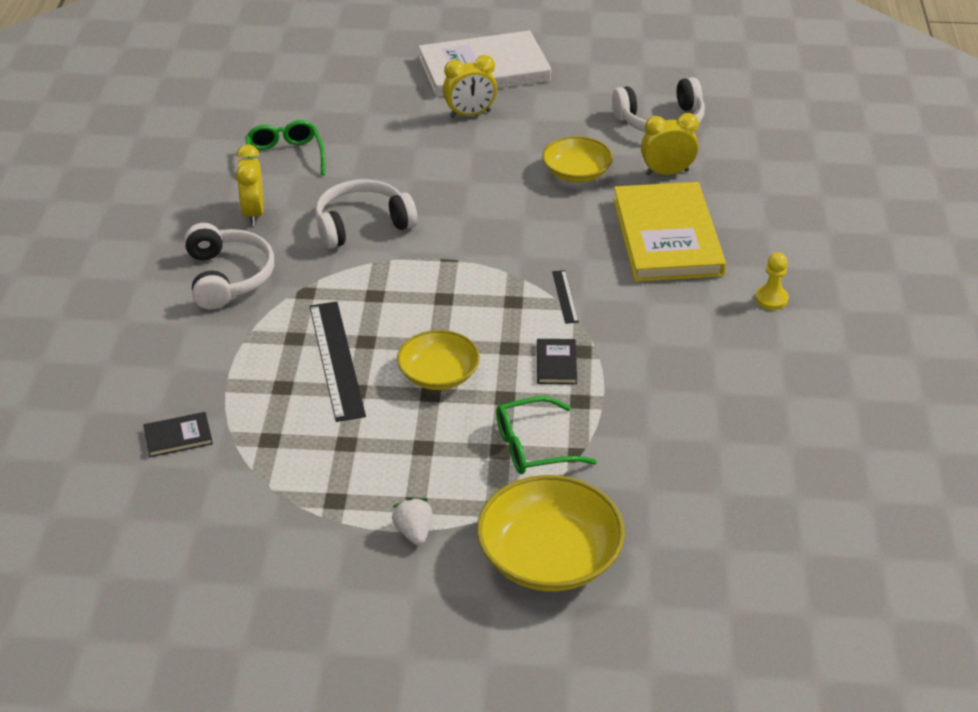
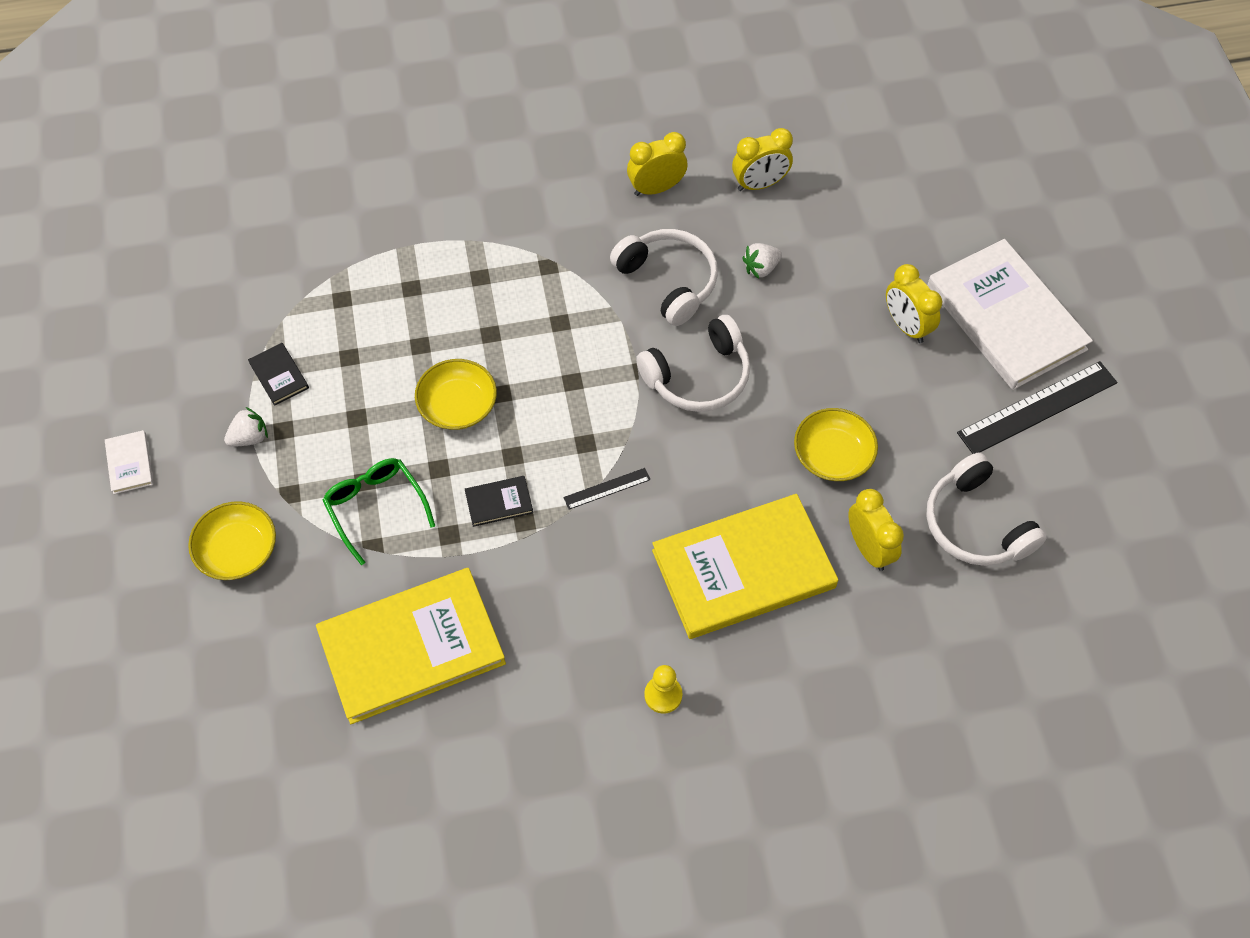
camera: 75 degrees right, 20 degrees up
black book [143,412,213,457] -> black book moved to [248,343,309,406]
white headphones [185,223,274,310] -> white headphones moved to [636,315,750,412]
green glasses [245,120,325,175] -> yellow clock [732,128,793,191]
black ruler [309,302,366,422] -> black ruler moved to [957,361,1118,454]
yellow bowl [477,475,625,591] -> yellow bowl [188,501,276,580], size x0.64
none -> white book [105,430,153,494]
none -> yellow book [316,568,506,724]
none -> white strawberry [742,243,782,278]

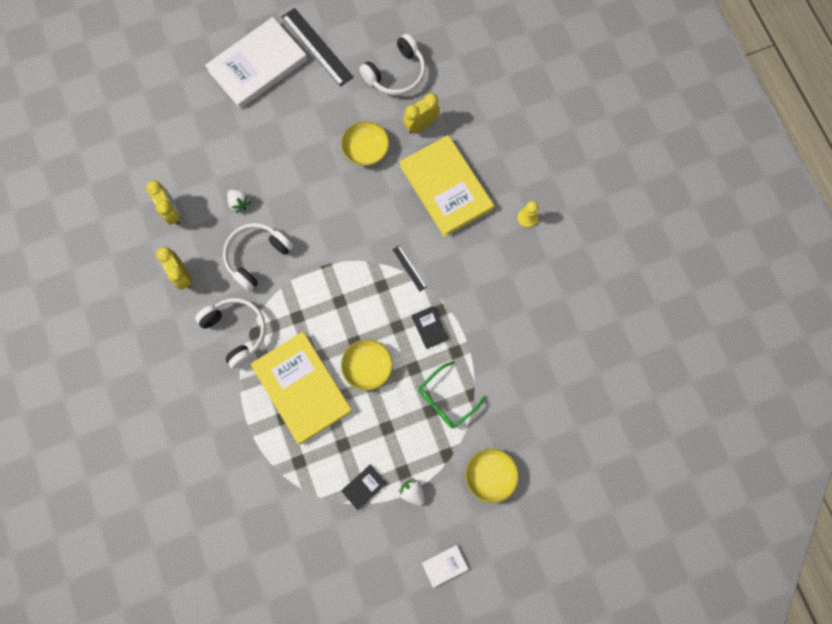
camera: 100 degrees left, 15 degrees up
yellow book [316,568,506,724] -> yellow book moved to [251,332,352,444]
white headphones [636,315,750,412] -> white headphones moved to [195,298,266,369]
yellow clock [886,264,942,343] -> none

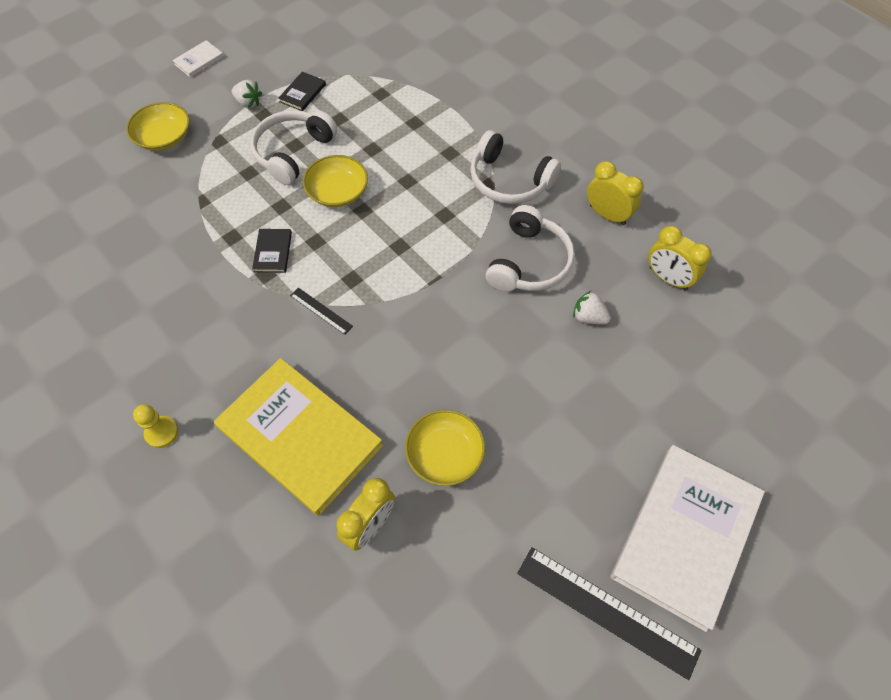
camera: 160 degrees right, 15 degrees down
yellow book [251,332,352,444] -> none
white headphones [359,34,425,96] -> white headphones moved to [251,110,337,185]
black book [412,306,449,349] -> black book turned 45 degrees clockwise [252,229,292,273]
green glasses [418,361,486,428] -> none

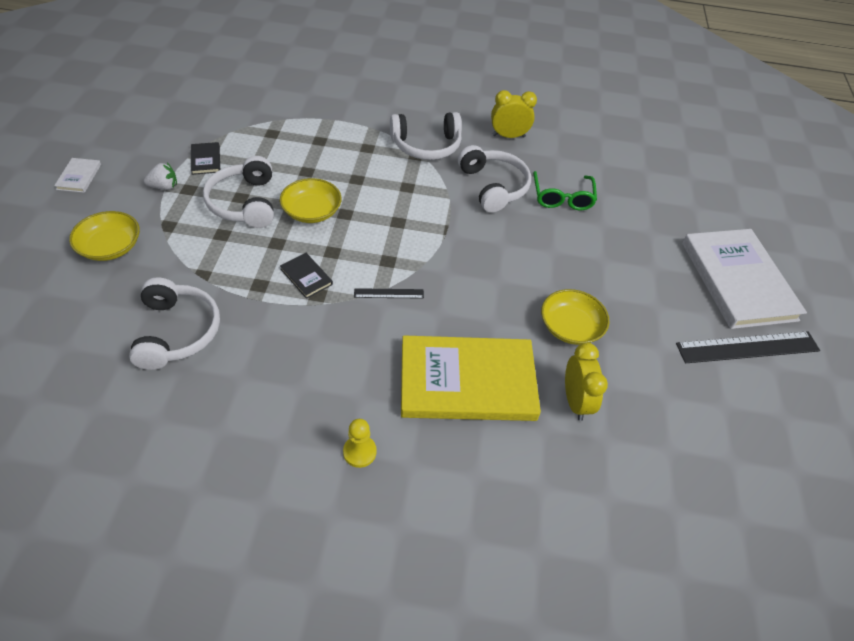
camera: 45 degrees left, 10 degrees down
white strawberry [573,291,611,325] -> green glasses [533,171,597,210]
yellow clock [648,226,712,291] -> none
none -> white headphones [129,277,220,370]

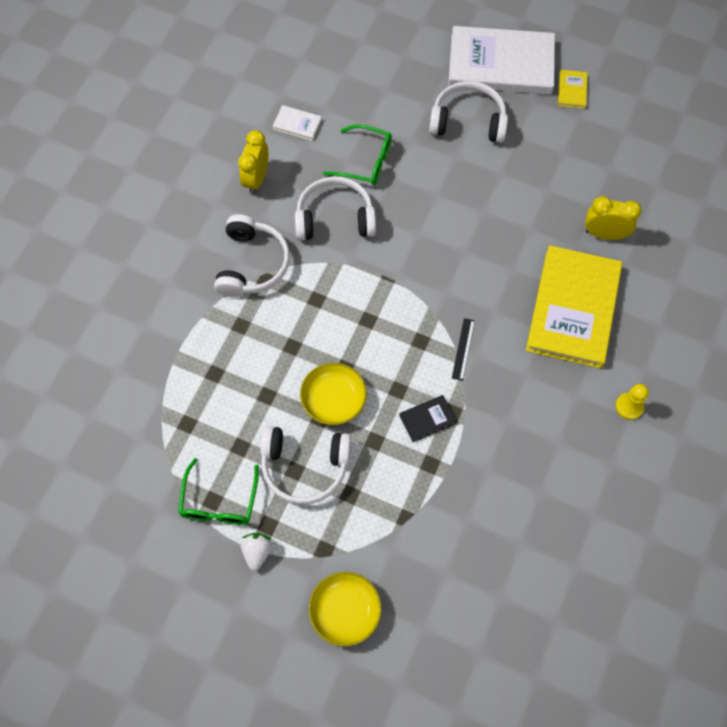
camera: 70 degrees left, 15 degrees up
white book [54,158,101,193] -> white book moved to [272,105,322,141]
white headphones [129,277,220,370] -> white headphones moved to [429,81,508,143]
black book [191,142,220,175] -> green glasses [178,458,259,525]
yellow bowl [541,289,609,345] -> none
black ruler [676,331,820,363] -> yellow book [558,70,588,109]

